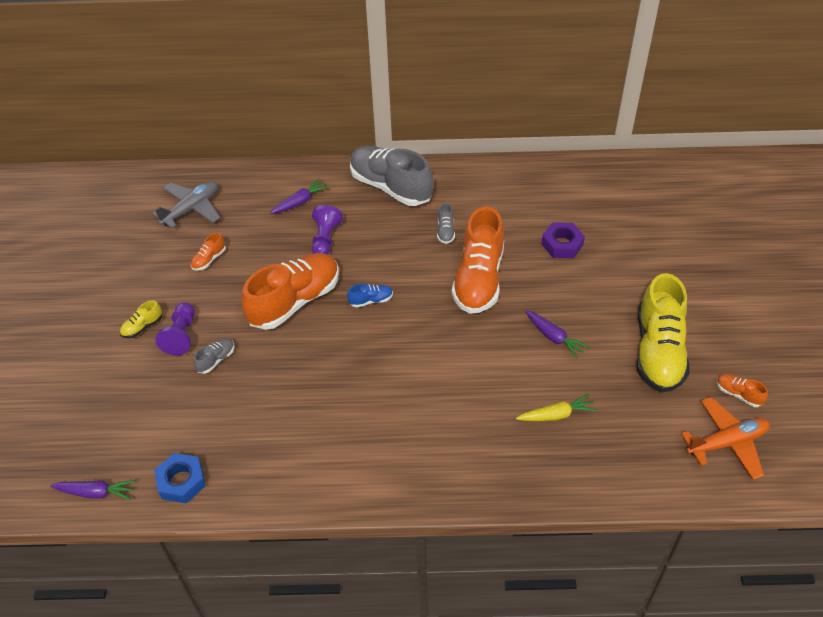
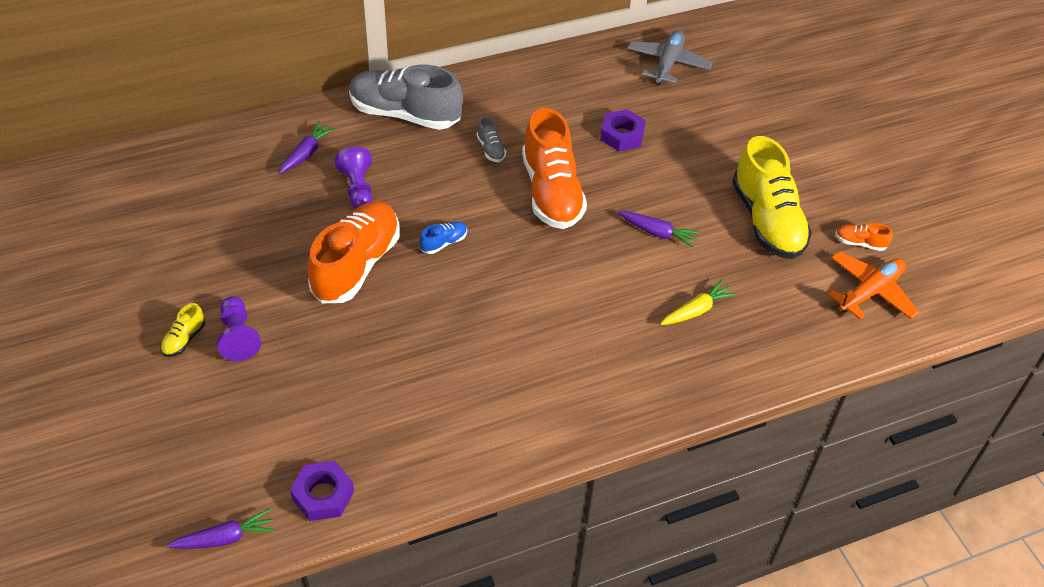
camera: 25 degrees left, 0 degrees up
grey plane [152,181,220,228] -> grey plane moved to [627,30,713,85]
blue nut [154,453,206,503] -> purple nut [290,461,354,521]
orange shoe [191,233,226,271] -> none
grey shoe [193,338,235,374] -> none

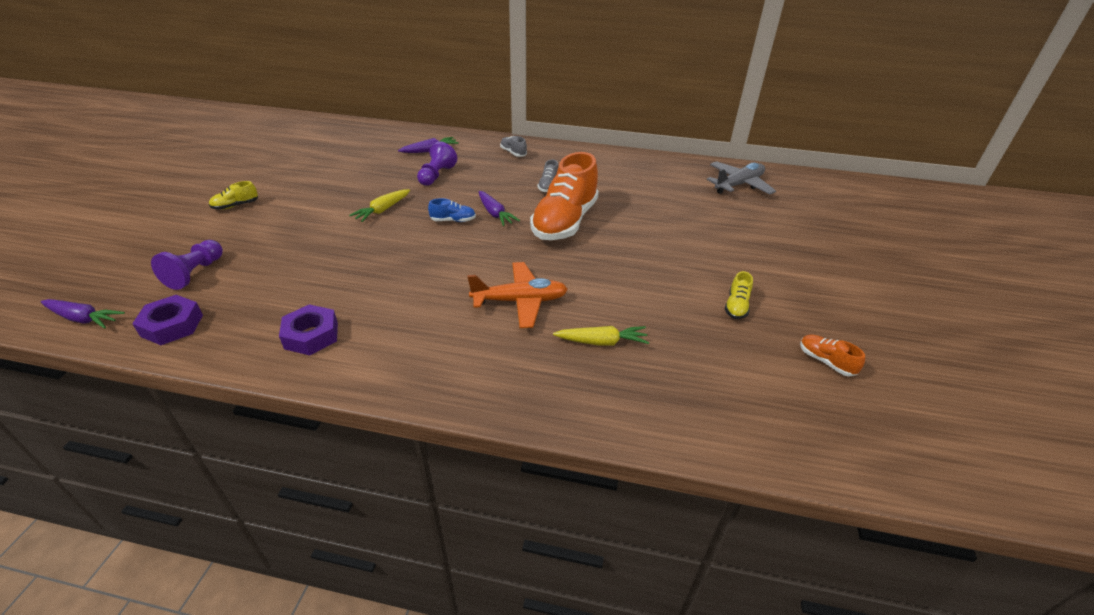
camera: 35 degrees right, 10 degrees down
purple pawn [217,296,261,361] -> purple pawn moved to [151,240,223,290]
orange shoe [308,201,400,303] -> yellow carrot [349,189,410,222]
grey shoe [349,64,463,130] -> grey shoe [500,136,527,157], size x0.41
purple nut [600,109,646,151] -> purple nut moved to [279,304,338,355]
purple carrot [618,211,701,248] -> purple carrot moved to [479,191,520,226]
yellow shoe [732,136,812,259] -> yellow shoe [725,271,753,319], size x0.41
orange plane [828,251,919,319] -> orange plane moved to [467,262,568,328]

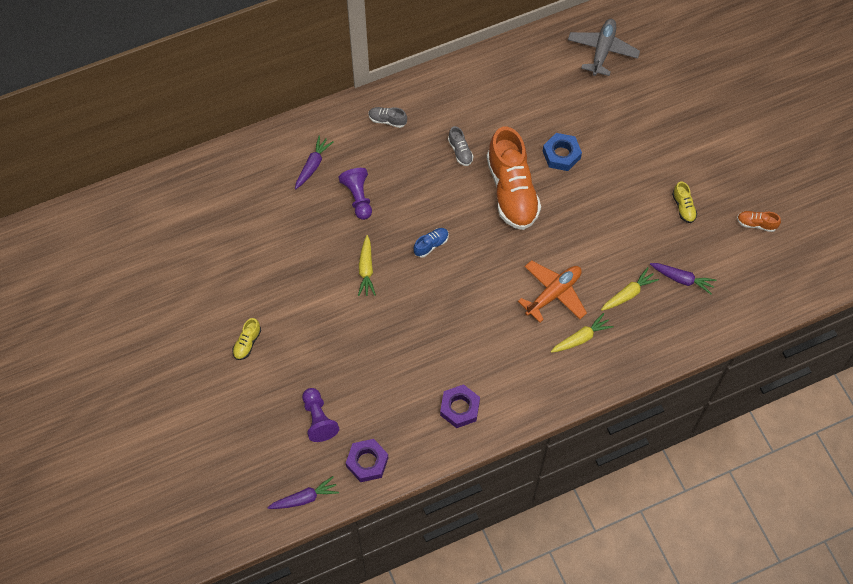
camera: 35 degrees left, 25 degrees up
purple carrot [479,191,520,226] -> purple carrot moved to [650,263,717,294]
none -> blue nut [543,133,582,171]
none -> yellow carrot [551,313,613,353]

